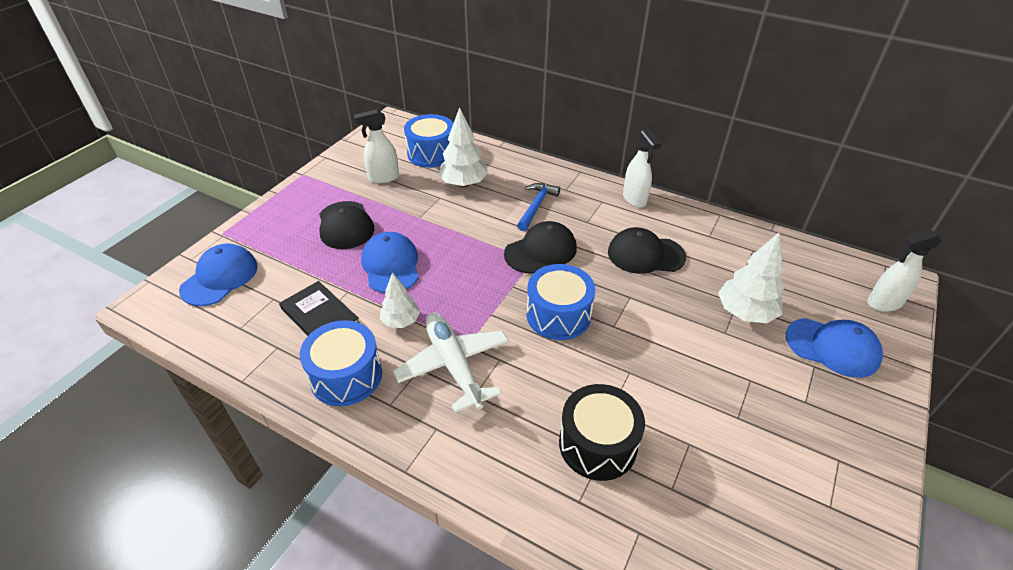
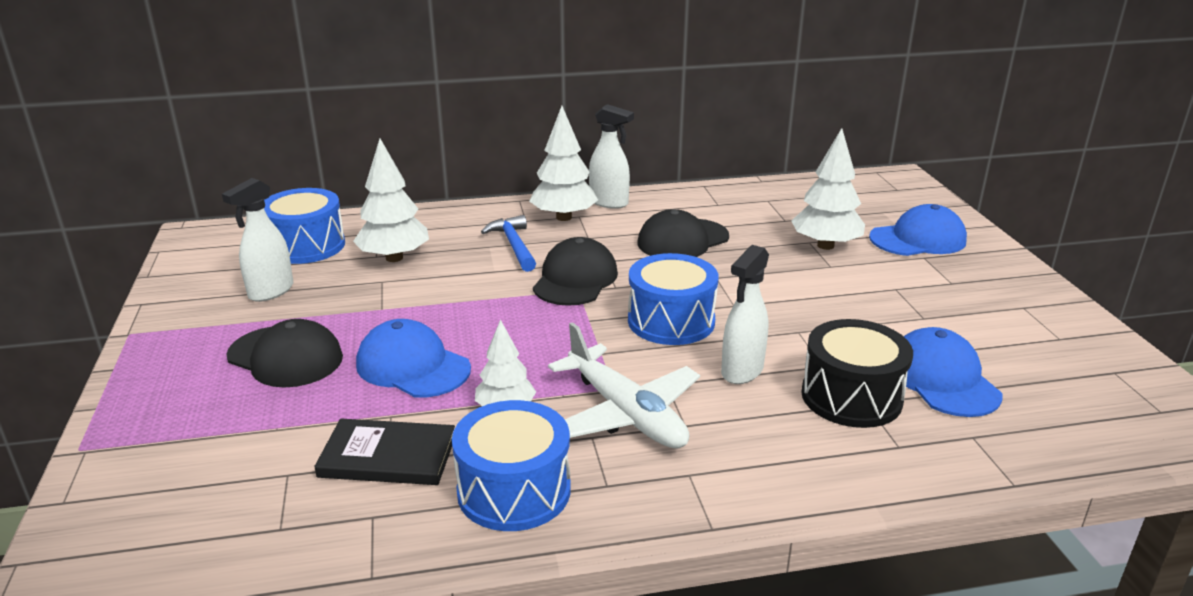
camera: 40 degrees left, 15 degrees down
blue cap [179,243,258,306] -> blue cap moved to [903,327,1002,417]
white plane [393,312,509,413] -> white plane turned 150 degrees counterclockwise [548,322,700,449]
white spray bottle [867,230,941,312] -> white spray bottle moved to [721,245,769,384]
none -> white tree [529,106,598,221]

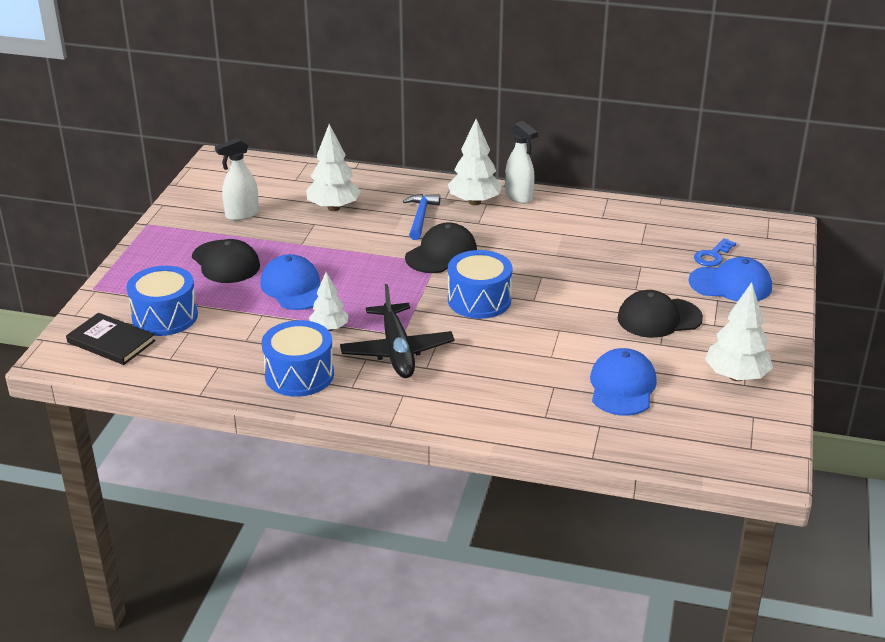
camera: 25 degrees right, 5 degrees up
blue drum [264,188,345,264] -> blue drum moved to [127,266,198,336]
black book [315,419,455,485] -> black book moved to [66,313,156,365]
white plane [548,322,700,449] -> black plane [340,284,455,378]
black cap [638,209,729,257] -> black cap moved to [618,290,703,338]
white spray bottle [721,245,769,384] -> none
white tree [791,128,865,250] -> white tree moved to [705,282,773,381]
black drum [801,319,913,428] -> none
none -> blue key [694,238,736,267]

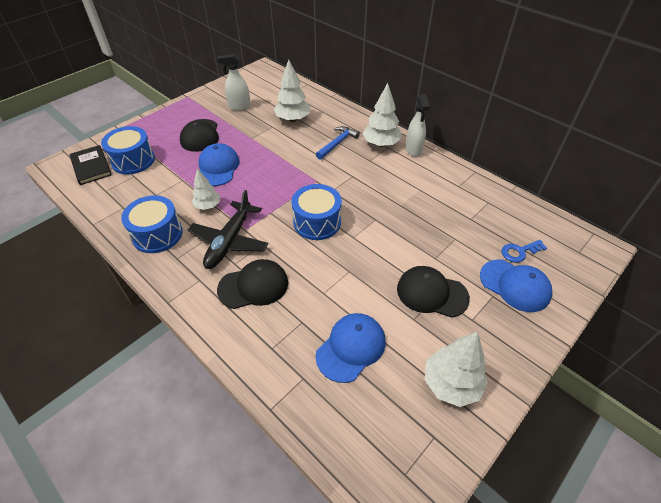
camera: 30 degrees right, 15 degrees up
black cap [405,222,477,273] -> black cap moved to [217,259,288,309]

